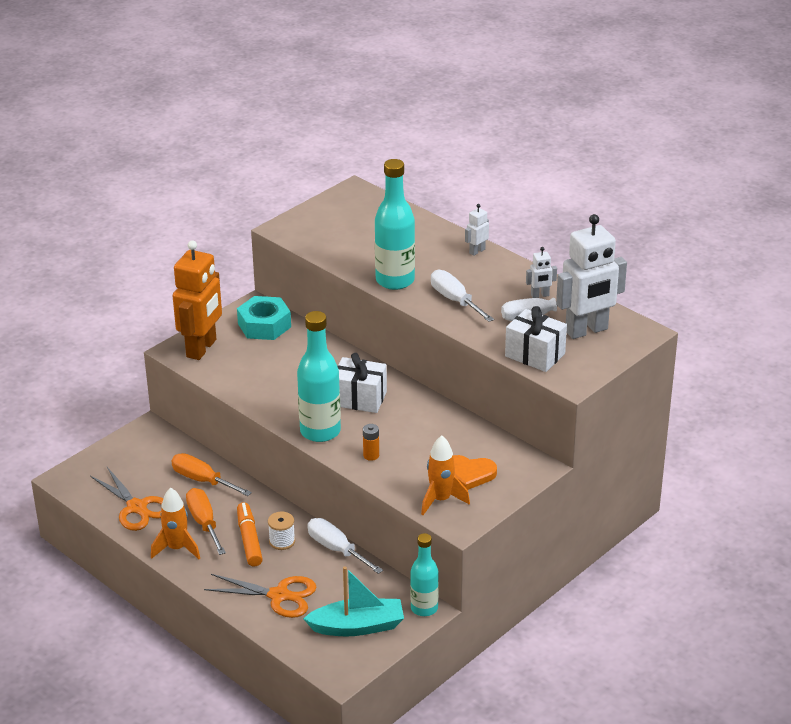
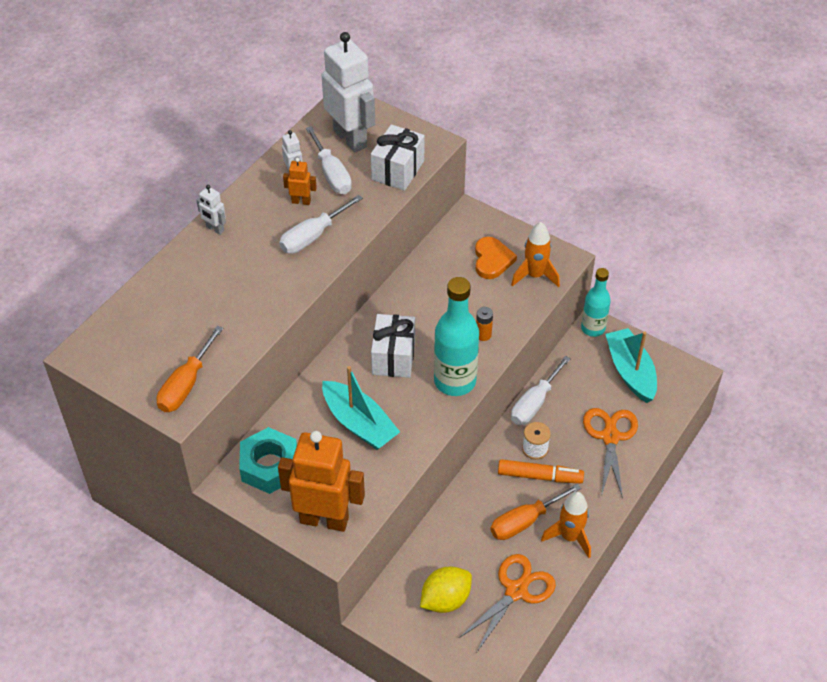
camera: 100 degrees left, 15 degrees up
orange screwdriver [171,453,252,496] -> orange screwdriver moved to [157,326,223,412]
orange marker [237,502,263,566] -> orange marker turned 150 degrees counterclockwise [498,459,584,483]
turquoise bottle [375,159,415,290] -> none
none -> orange robot [283,158,317,205]
none -> turquoise boat [322,366,400,450]
none -> yellow lemon [420,566,472,613]

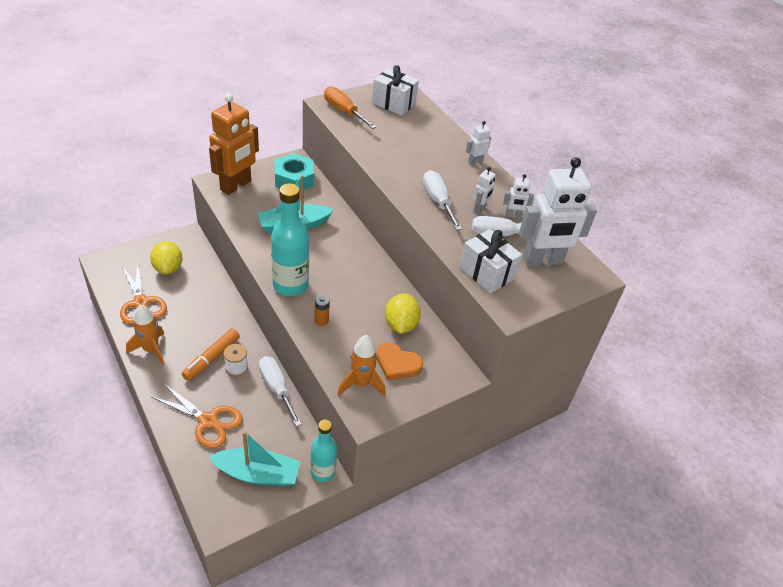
camera: 110 degrees right, 5 degrees down
orange robot [283,158,317,205] -> white robot [473,167,496,214]
white gift [371,314,415,378] -> white gift moved to [372,65,419,116]
orange screwdriver [490,484,581,540] -> none
none -> yellow lemon [385,293,421,334]

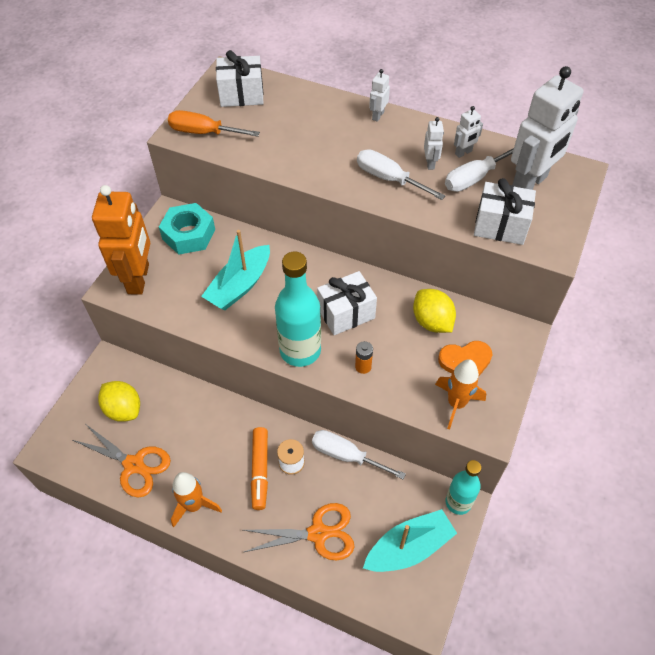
camera: 30 degrees left, 10 degrees up
none -> white gift [317,271,377,335]

